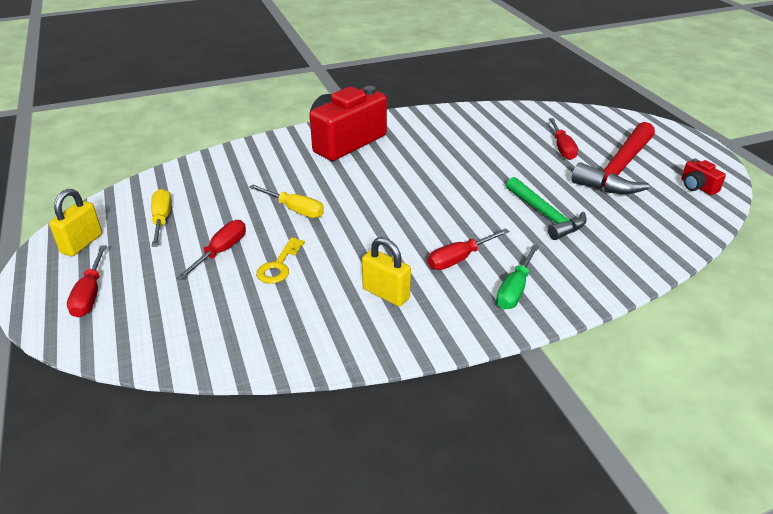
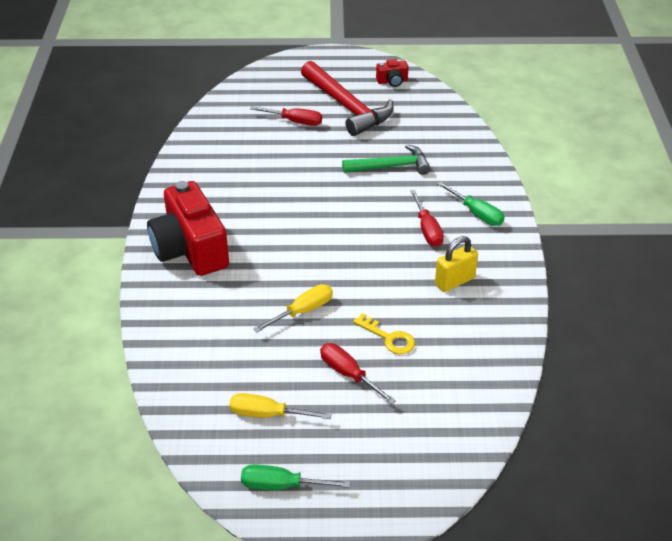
camera: 70 degrees left, 5 degrees up
yellow padlock [49,189,102,256] -> green screwdriver [241,464,350,490]
red screwdriver [67,245,107,318] -> none

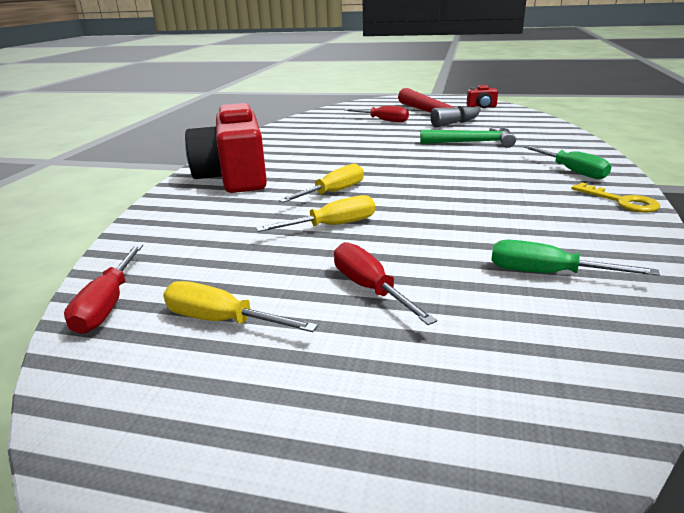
camera: 15 degrees right, 15 degrees down
green screwdriver [241,464,350,490] -> green screwdriver moved to [491,240,660,276]
yellow key [353,313,415,354] -> yellow key moved to [571,183,661,212]
red screwdriver [410,190,444,247] -> red screwdriver moved to [64,244,143,334]
yellow padlock [435,236,478,292] -> none
none -> yellow screwdriver [279,163,364,203]

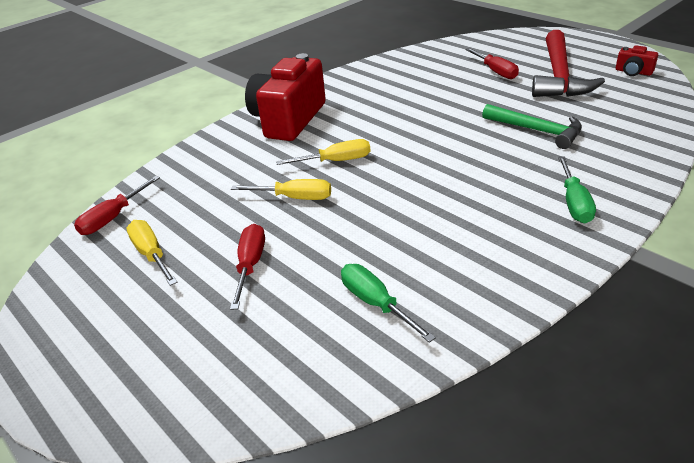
camera: 35 degrees right, 10 degrees up
yellow key [571,183,661,212] -> none

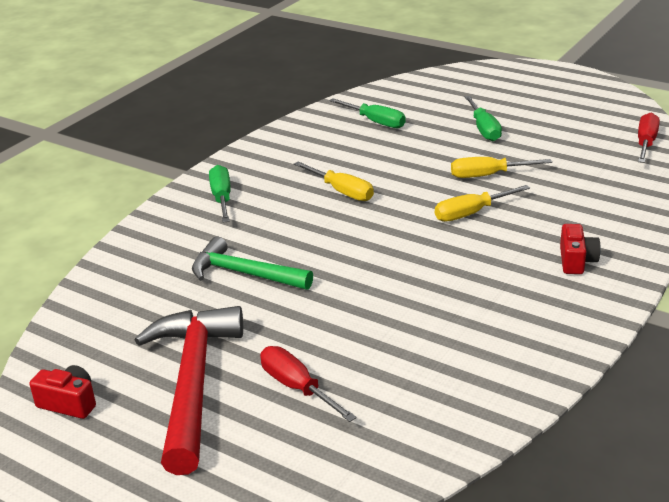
camera: 165 degrees right, 5 degrees down
yellow screwdriver [126,220,177,286] -> yellow screwdriver moved to [294,162,374,201]
red screwdriver [230,224,265,310] -> green screwdriver [465,96,502,141]
red camera [245,53,326,141] -> red camera [560,224,601,274], size x0.43

